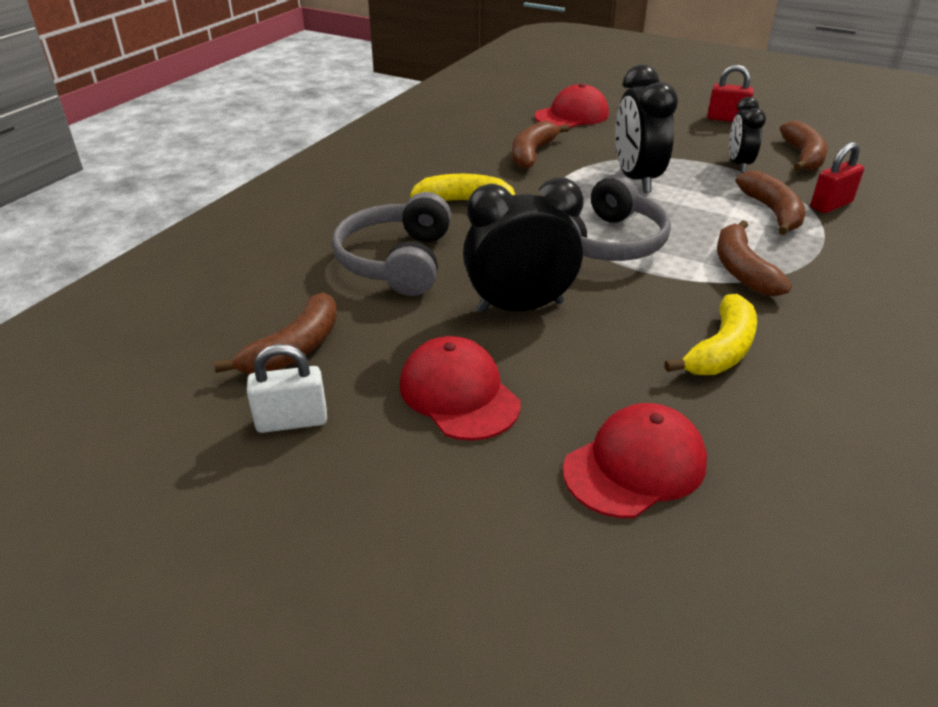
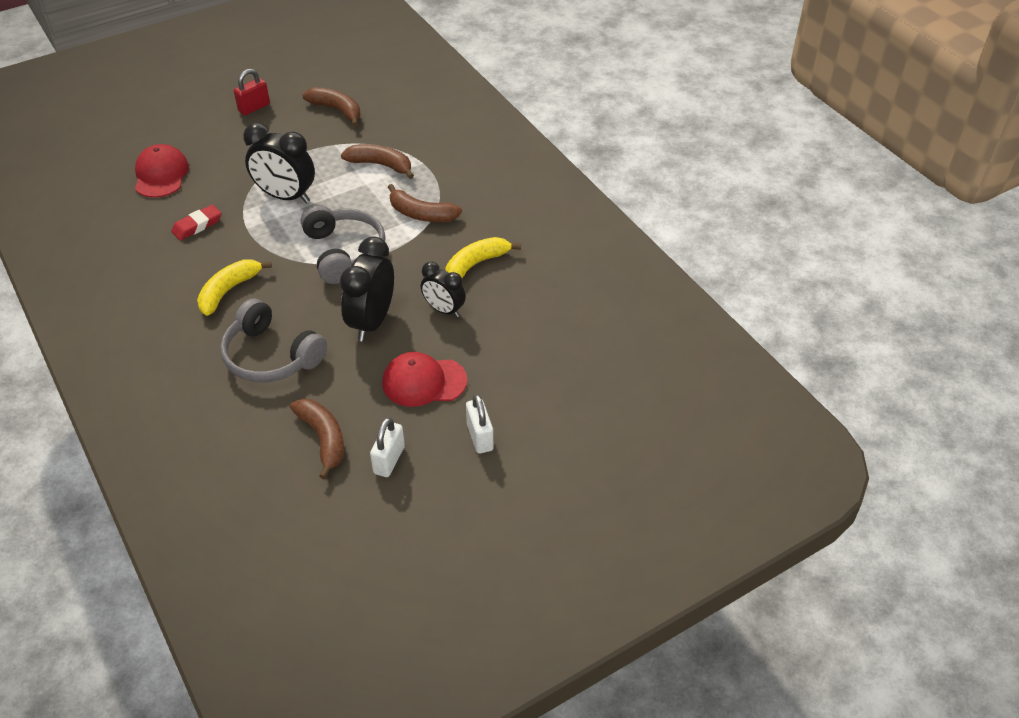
camera: 60 degrees left, 10 degrees up
brown banana [512,121,569,169] -> red eraser [171,205,221,240]
red cap [563,403,707,518] -> none
yellow banana [665,294,757,375] -> yellow banana turned 105 degrees counterclockwise [445,237,521,278]
black clock [729,97,766,173] -> black clock moved to [421,262,466,317]
red padlock [810,142,864,213] -> none
none -> white padlock [466,394,493,453]

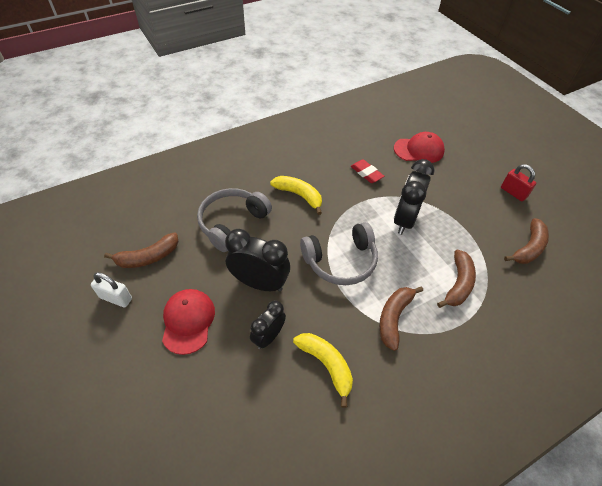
camera: 90 degrees right, 5 degrees up
white padlock [466,394,493,453] -> none

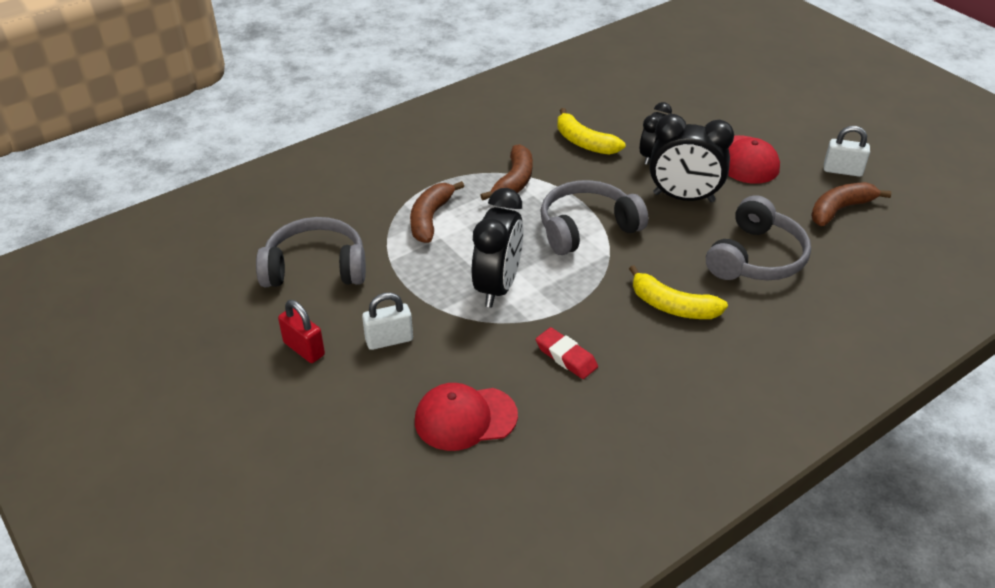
camera: 175 degrees right, 10 degrees down
brown banana [504,218,549,264] -> grey headphones [256,217,366,287]
none -> white padlock [362,292,413,350]

